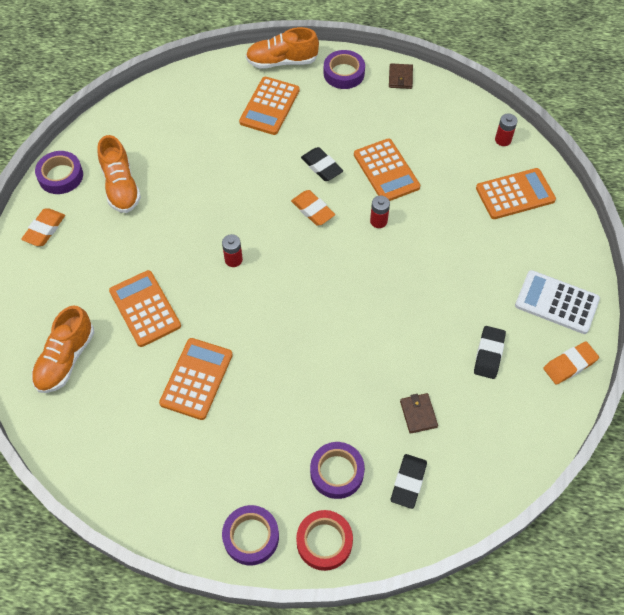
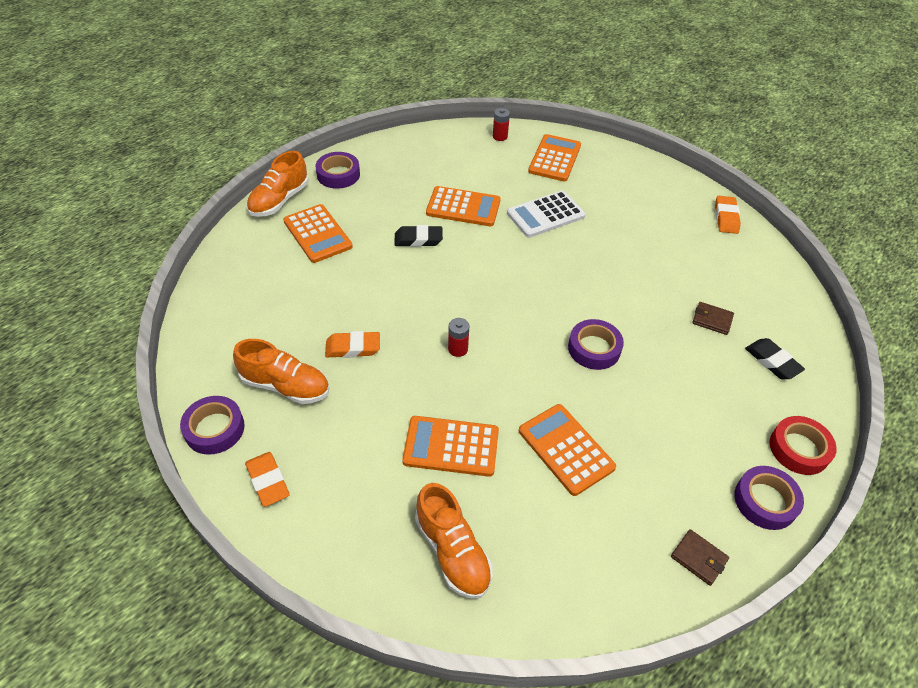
camera: 55 degrees left, 10 degrees down
orange eraser [291,190,335,226] -> orange eraser moved to [325,331,380,358]
purple tape [310,442,365,499] -> purple tape moved to [568,319,624,370]
red battery [370,196,390,228] -> none
brown wallet [389,63,413,89] -> brown wallet moved to [671,529,729,586]
black eraser [474,326,506,379] -> none
white calculator [515,270,600,334] -> white calculator moved to [507,190,585,238]

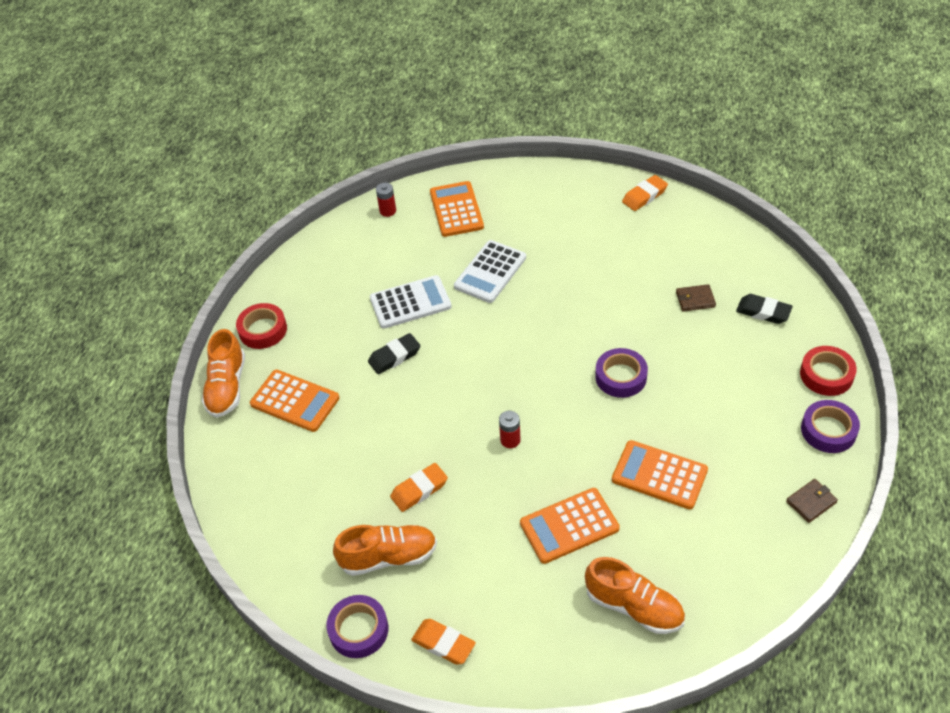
camera: 25 degrees left, 0 degrees up
purple tape [315,152,360,189] -> red tape [236,303,287,349]
orange calculator [426,186,501,226] -> white calculator [370,275,452,329]
brown wallet [671,529,729,586] -> brown wallet turned 45 degrees counterclockwise [786,479,838,523]
orange eraser [715,196,741,234] -> orange eraser turned 75 degrees clockwise [622,175,668,211]

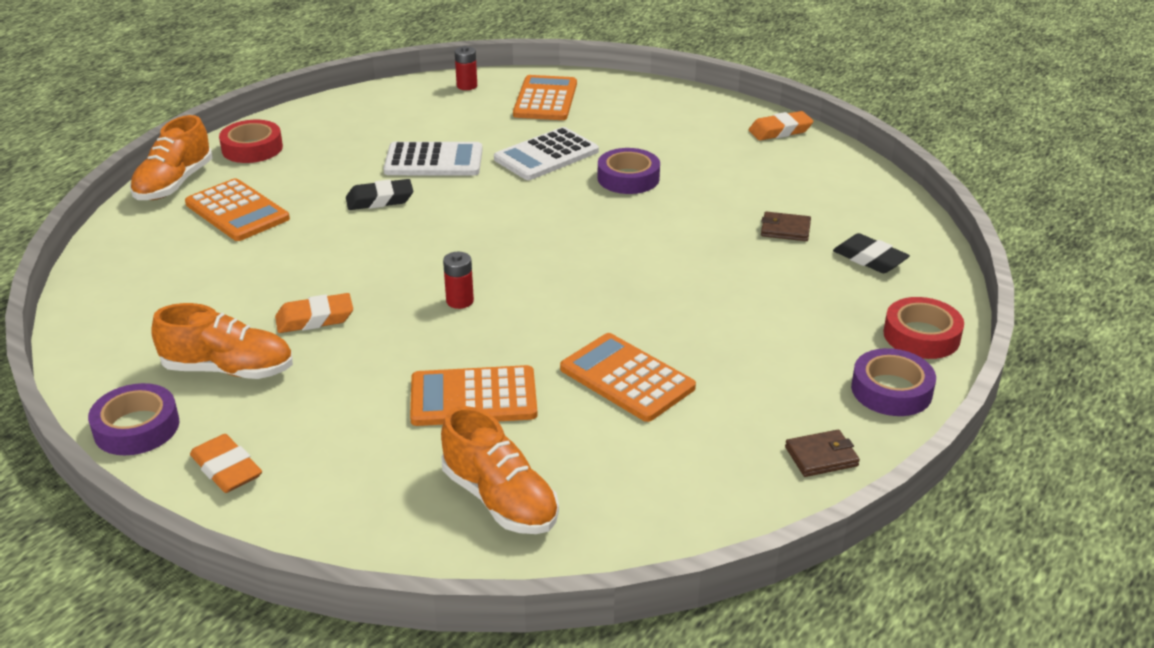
camera: 15 degrees right, 15 degrees down
purple tape [595,348,648,398] -> purple tape moved to [598,148,660,194]

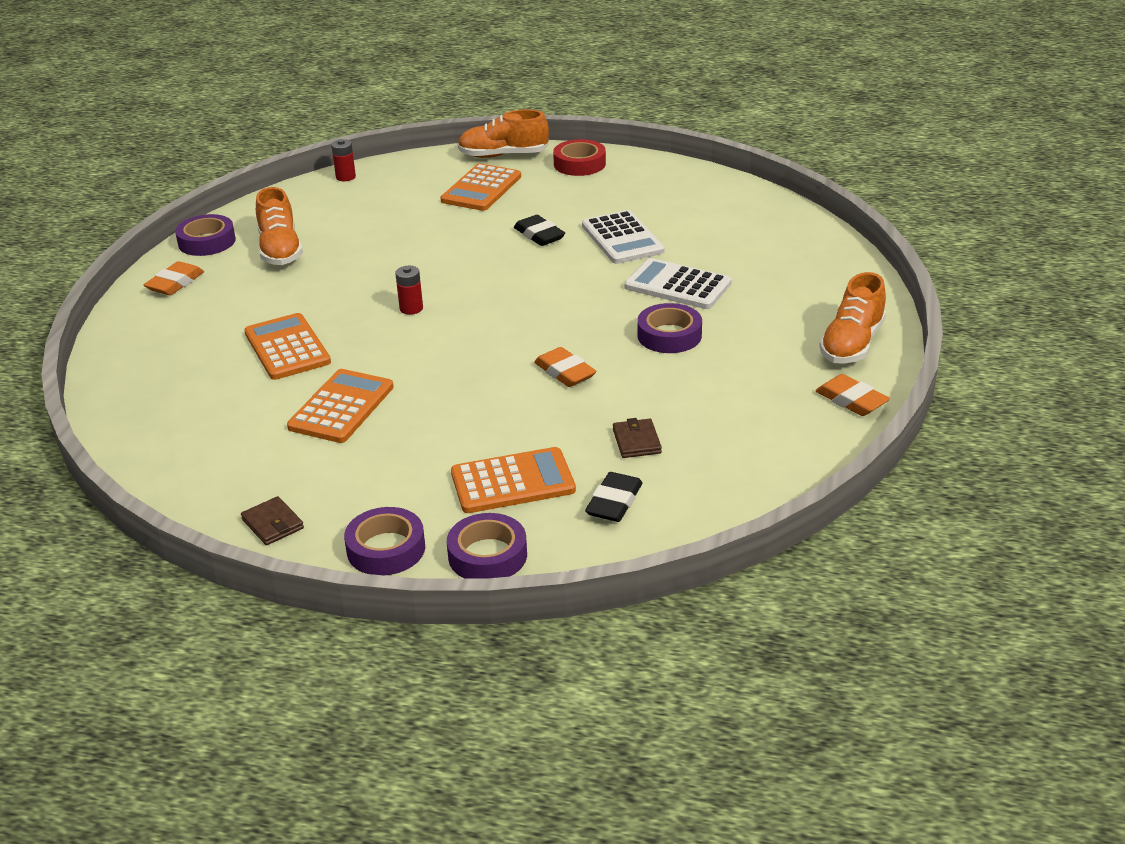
camera: 70 degrees right, 0 degrees up
orange eraser [275,293,353,333] -> orange eraser moved to [534,347,597,387]
orange shoe [441,406,559,534] -> orange shoe moved to [819,272,886,364]
red battery [455,46,477,90] -> red battery moved to [331,139,356,181]
orange calculator [513,75,577,120] -> orange calculator moved to [451,447,576,513]
red tape [884,297,964,359] -> purple tape [447,513,527,578]

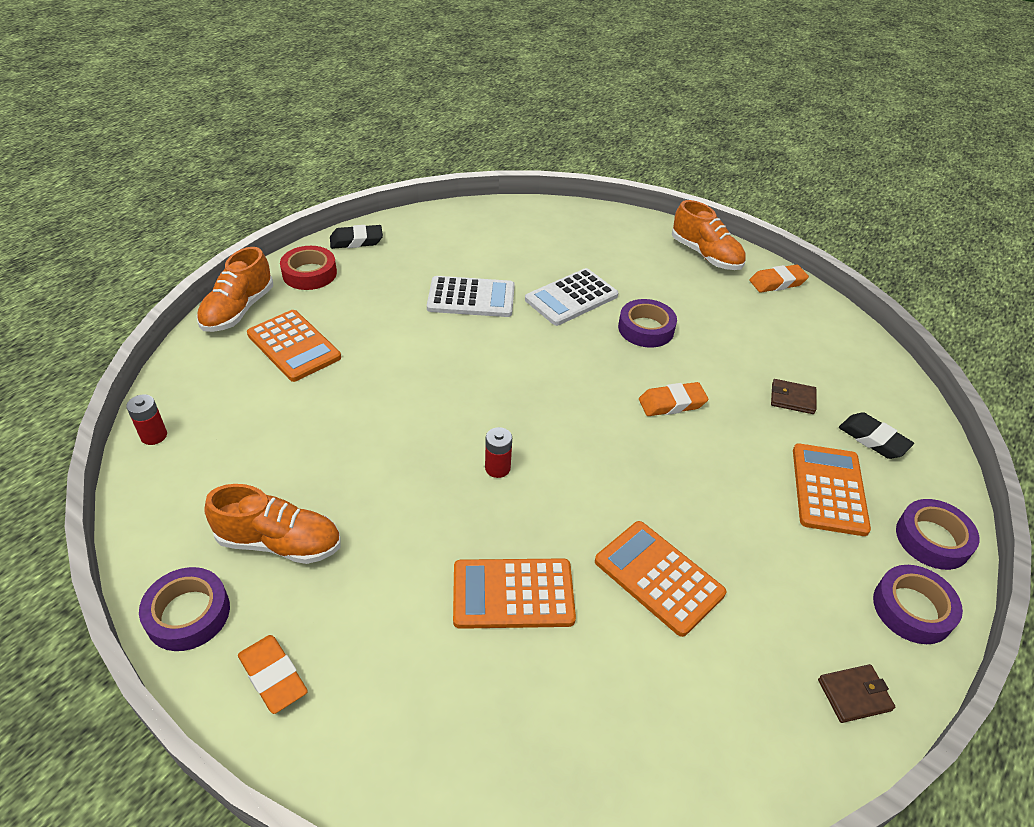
camera: 70 degrees left, 10 degrees up
black eraser [514,215,565,246] -> black eraser moved to [330,225,383,249]

